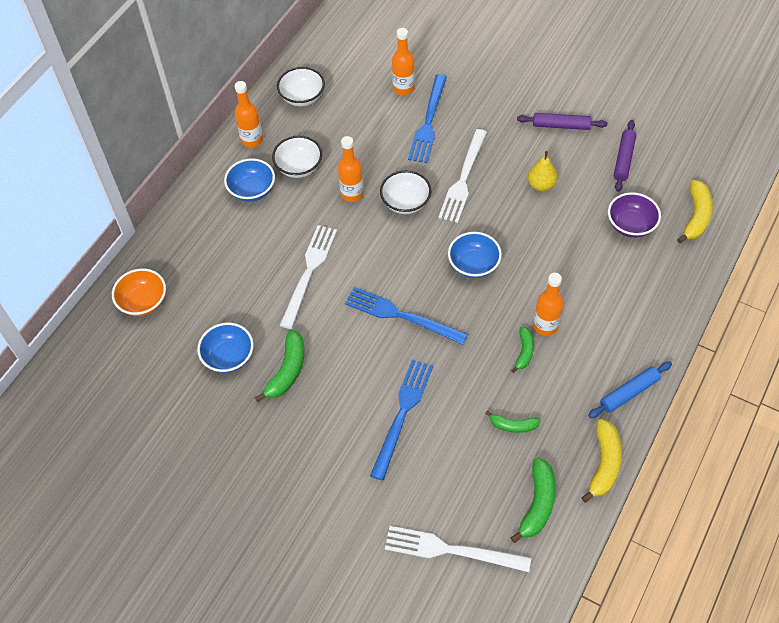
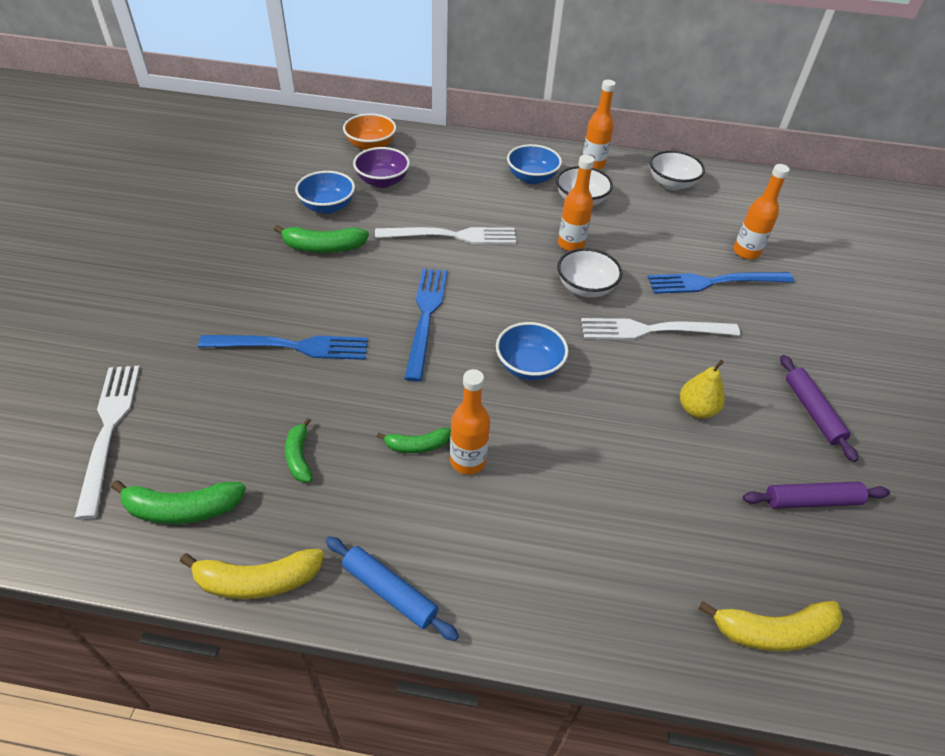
camera: 65 degrees right, 10 degrees down
purple bowl [608,192,661,238] -> purple bowl moved to [353,147,410,188]

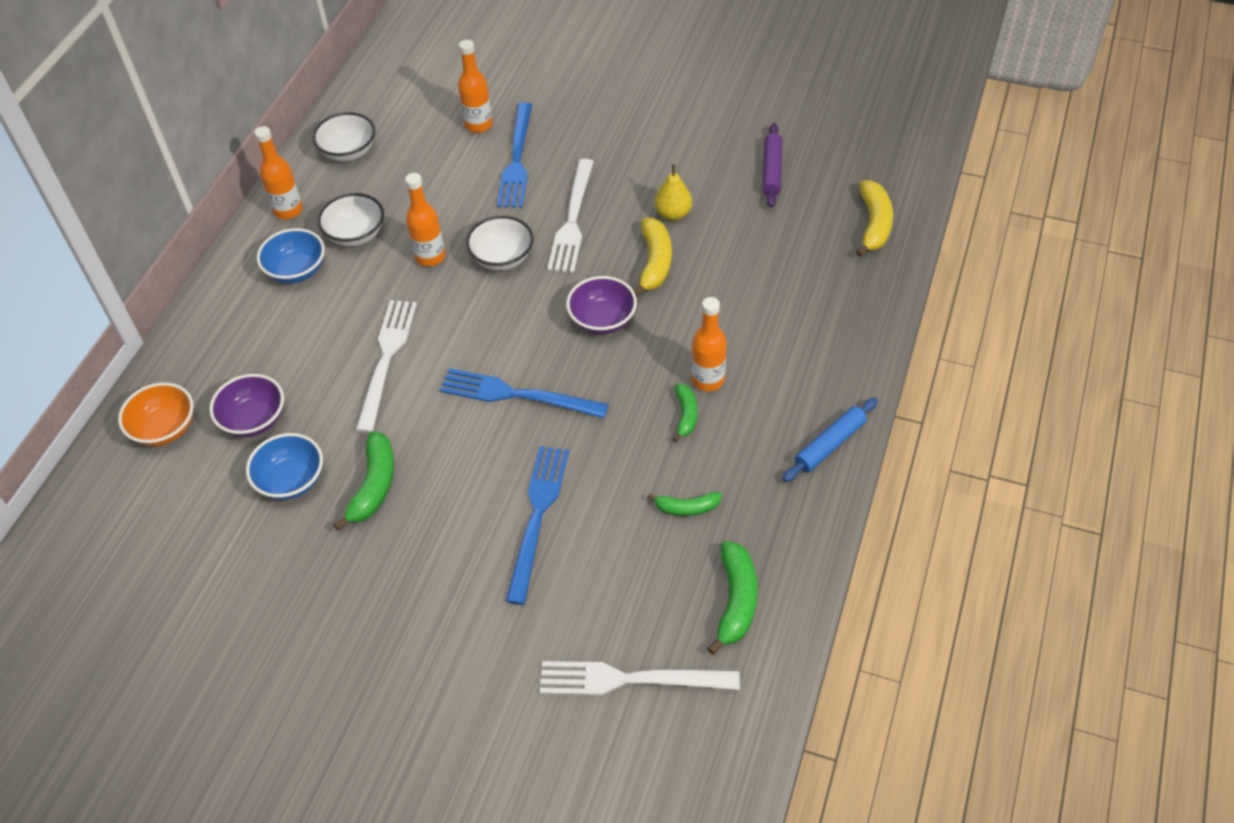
camera: 75 degrees left, 5 degrees up
yellow banana [180,549,324,599] -> yellow banana moved to [634,218,672,297]
blue bowl [496,322,569,380] -> purple bowl [566,276,637,335]
purple rolling pin [780,355,858,462] -> none

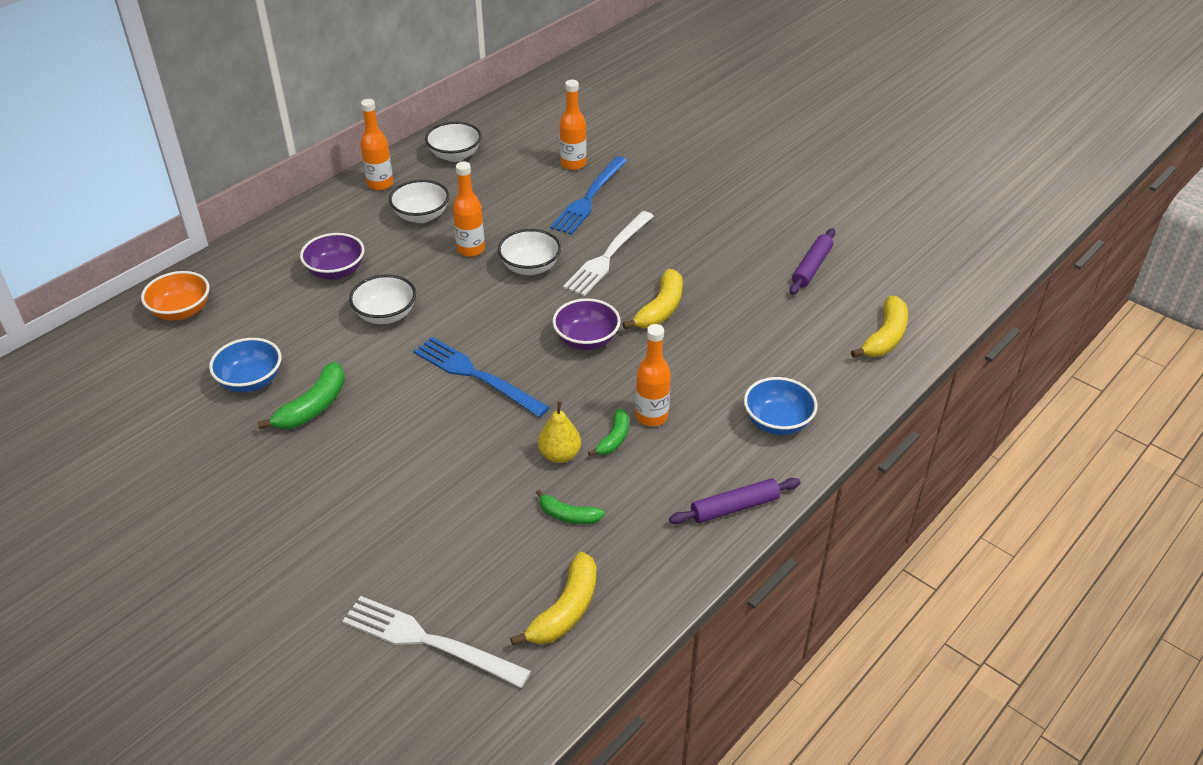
camera: 20 degrees right, 10 degrees down
purple bowl [209,374,284,437] -> purple bowl moved to [300,233,365,280]
blue bowl [257,228,325,284] -> blue bowl moved to [744,377,818,435]
white fork [356,300,417,433] -> white bowl [349,275,416,324]
blue fork [505,446,569,605] -> none
yellow pear [654,164,692,221] -> yellow pear moved to [538,401,581,463]
green banana [707,541,758,655] -> yellow banana [510,552,597,646]
blue rolling pin [782,397,878,482] -> purple rolling pin [669,478,801,524]

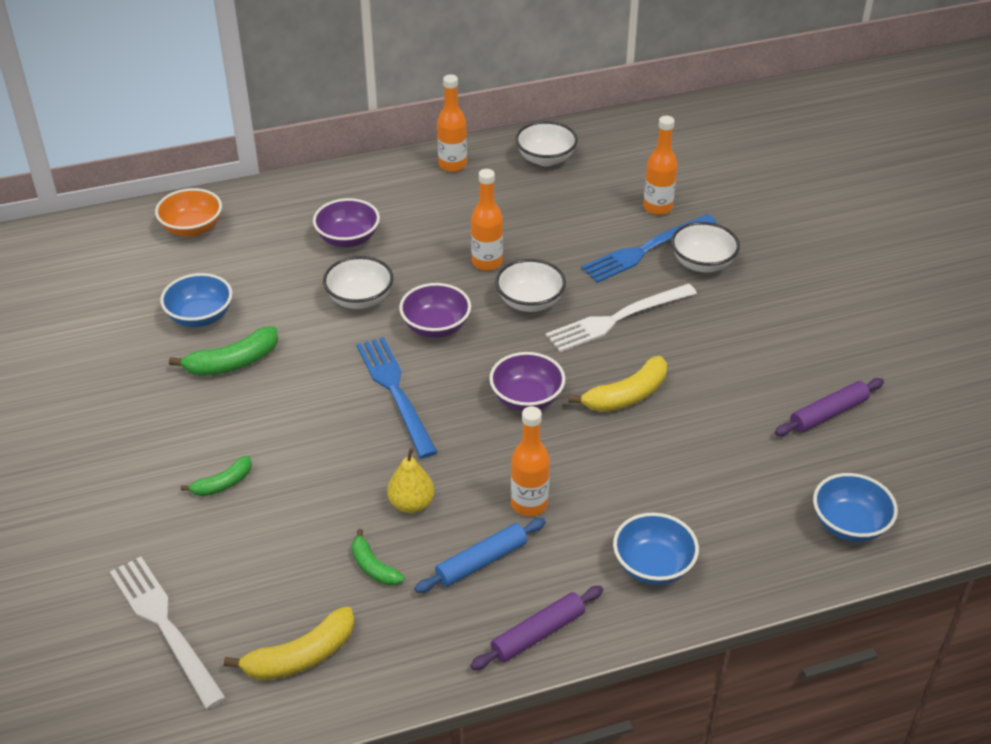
camera: 30 degrees right, 0 degrees up
white bowl [389,180,449,223] -> white bowl moved to [671,222,740,272]
green banana [588,409,629,456] -> green banana moved to [181,456,252,496]
purple rolling pin [669,478,801,524] -> purple rolling pin turned 45 degrees counterclockwise [470,586,603,670]
yellow banana [851,296,908,358] -> blue bowl [813,473,898,542]
none -> purple bowl [399,283,471,338]
none -> blue rolling pin [415,518,546,593]

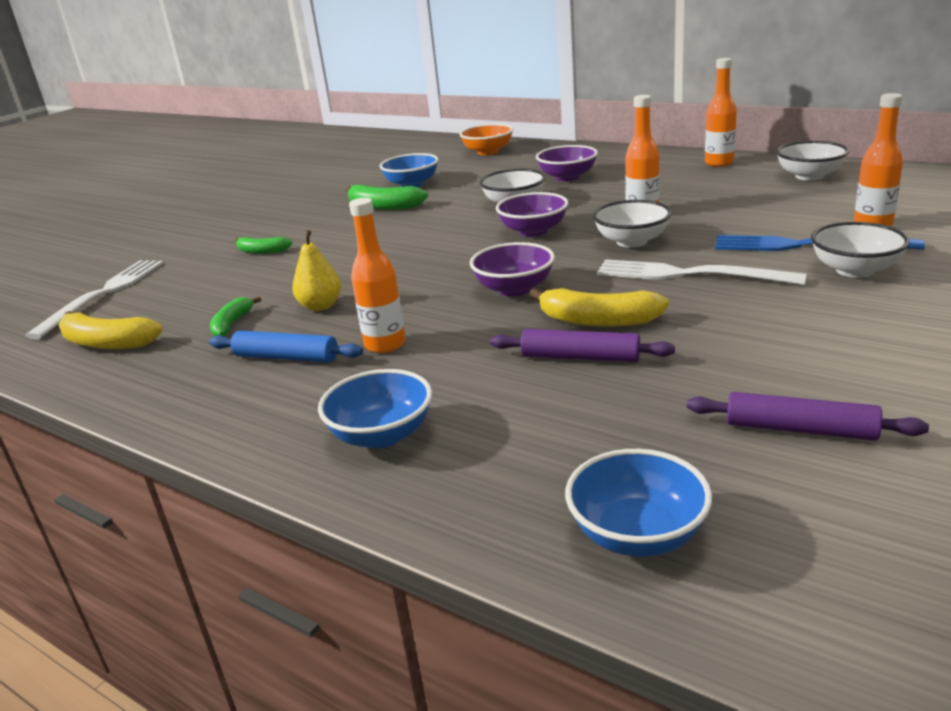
camera: 55 degrees right, 15 degrees down
blue fork [357,337,437,458] -> none
purple rolling pin [470,586,603,670] -> purple rolling pin moved to [490,329,675,362]

